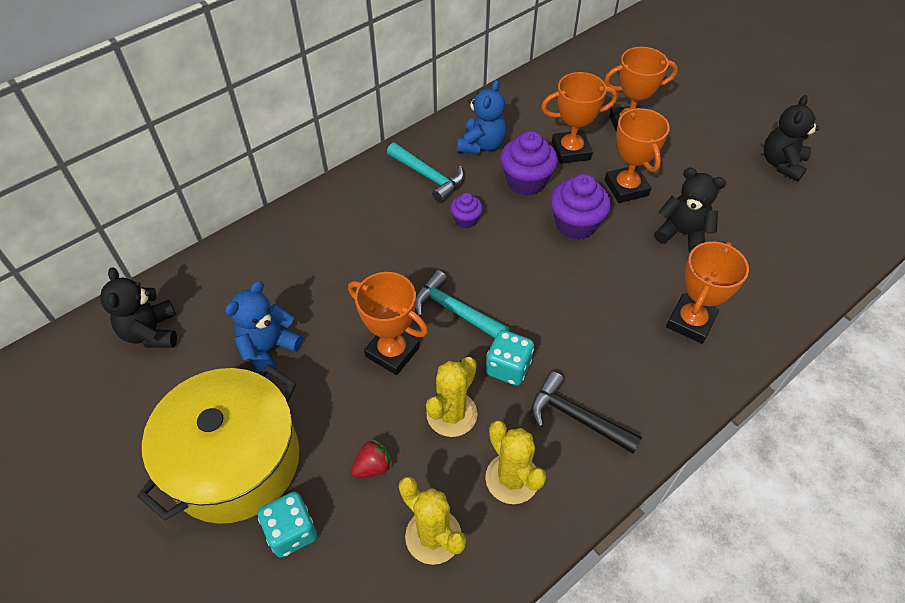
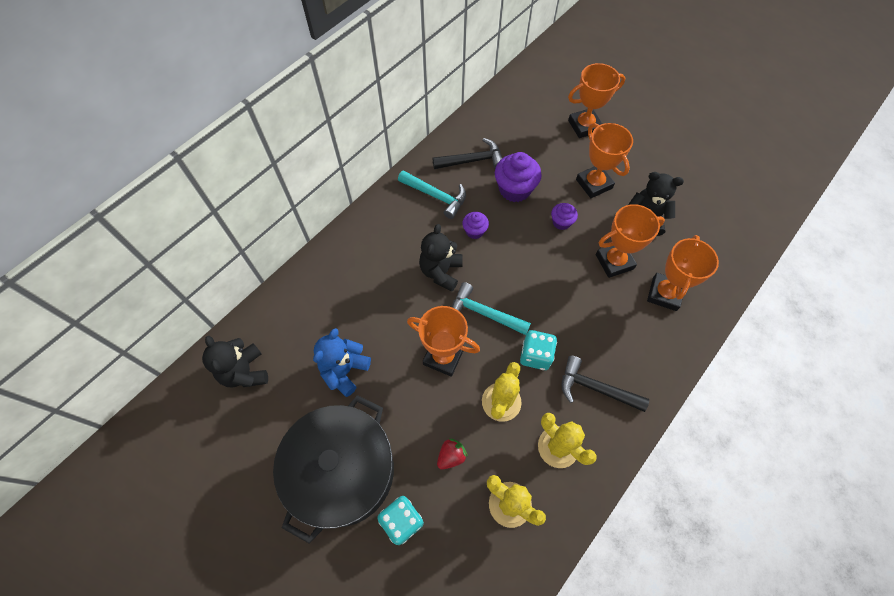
camera: 10 degrees left, 10 degrees up
yellow pot [137,365,299,524] -> black pot [273,395,394,544]
blue teddy bear [458,80,507,154] -> black hammer [433,138,502,169]
orange trophy [541,72,618,164] -> orange trophy moved to [596,204,665,278]
purple cupcake [550,174,611,240] -> purple cupcake [551,203,578,230], size x0.55
black teddy bear [764,95,820,181] -> black teddy bear moved to [419,224,463,292]

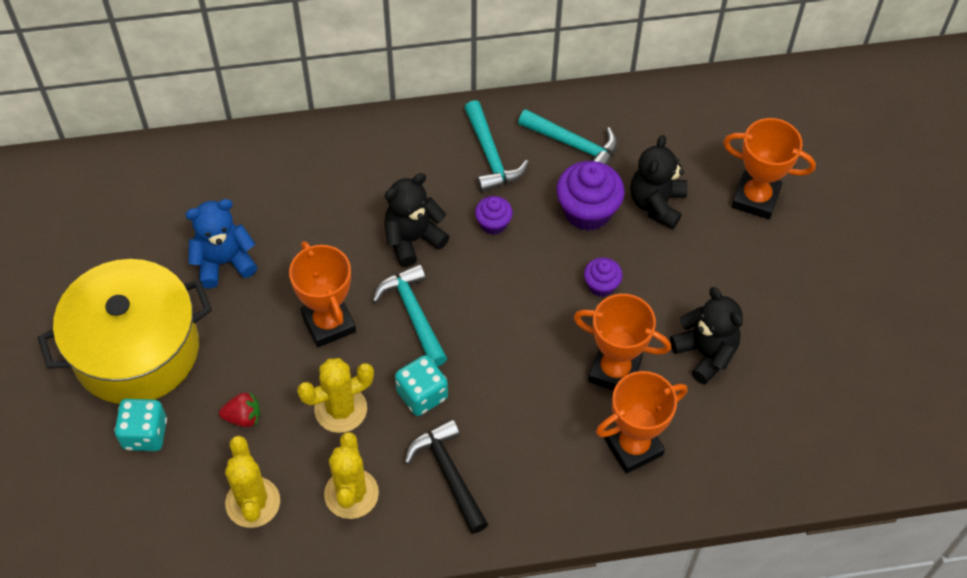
camera: 40 degrees right, 5 degrees down
black teddy bear [202,336,268,388] -> black teddy bear moved to [630,135,688,229]
black pot [273,395,394,544] -> yellow pot [38,259,212,404]
black hammer [433,138,502,169] -> turquoise hammer [518,109,618,165]
orange trophy [576,123,633,198] -> none

